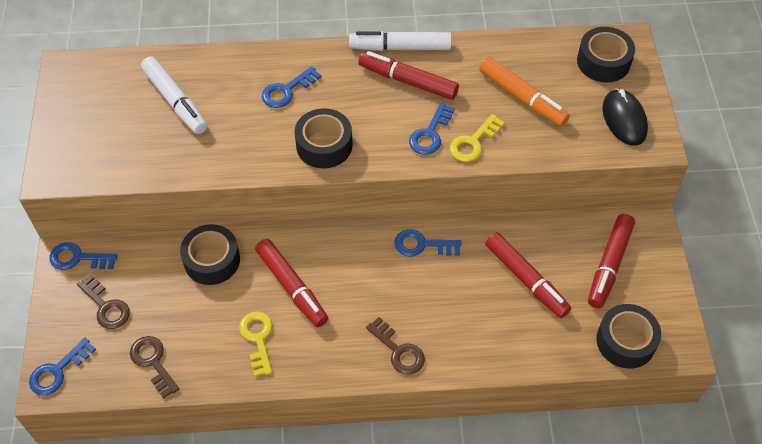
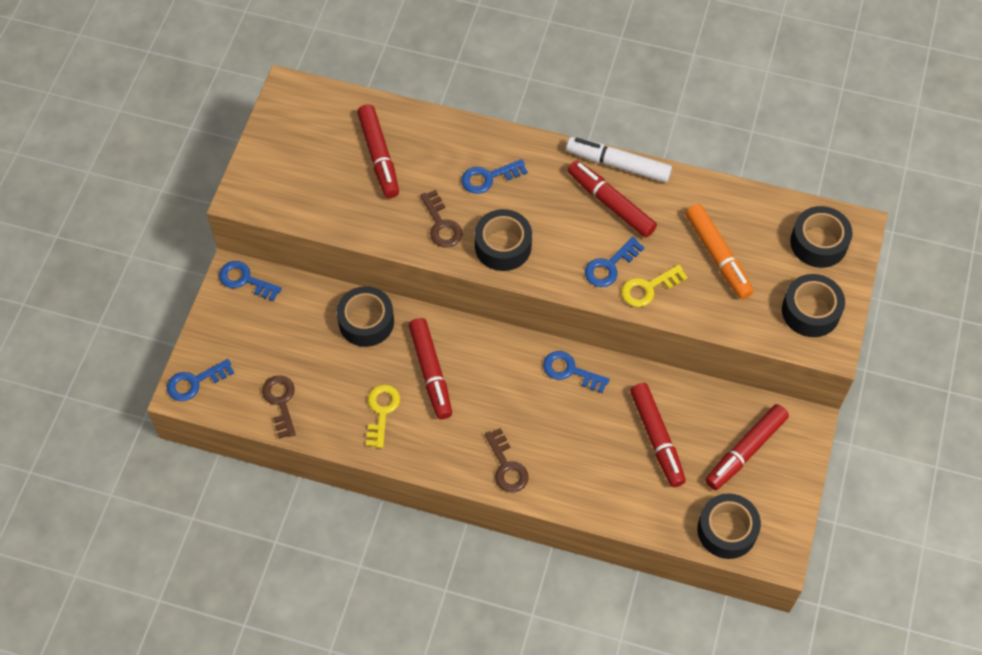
camera: 20 degrees right, 5 degrees up
brown key [77,275,130,329] -> brown key moved to [420,190,463,248]
white marker [141,57,207,134] -> red marker [357,104,399,198]
black mouse [602,89,648,146] -> black tape [782,274,845,337]

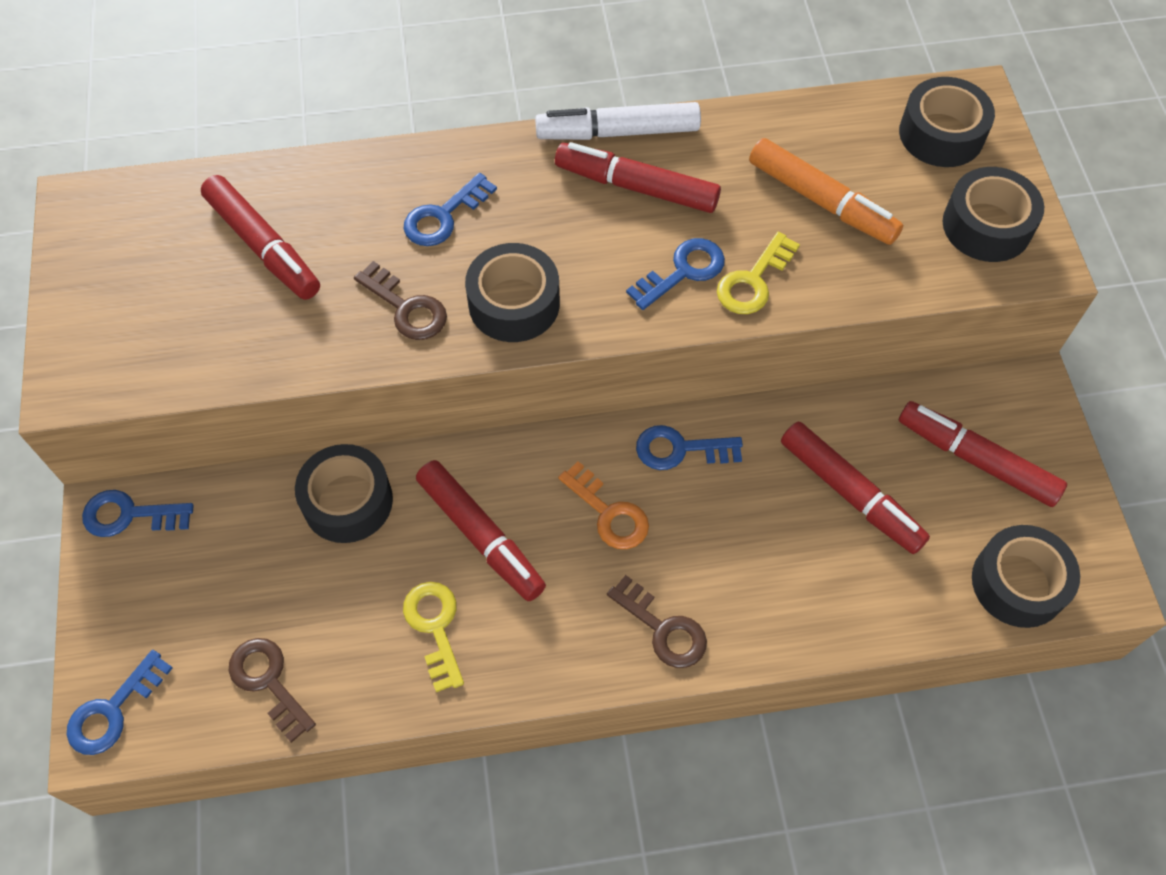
camera: 25 degrees left, 0 degrees up
blue key [585,237,645,287] -> blue key turned 150 degrees counterclockwise [626,238,725,310]
red marker [705,404,789,490] -> red marker turned 105 degrees clockwise [898,401,1067,507]
none -> orange key [558,461,649,549]

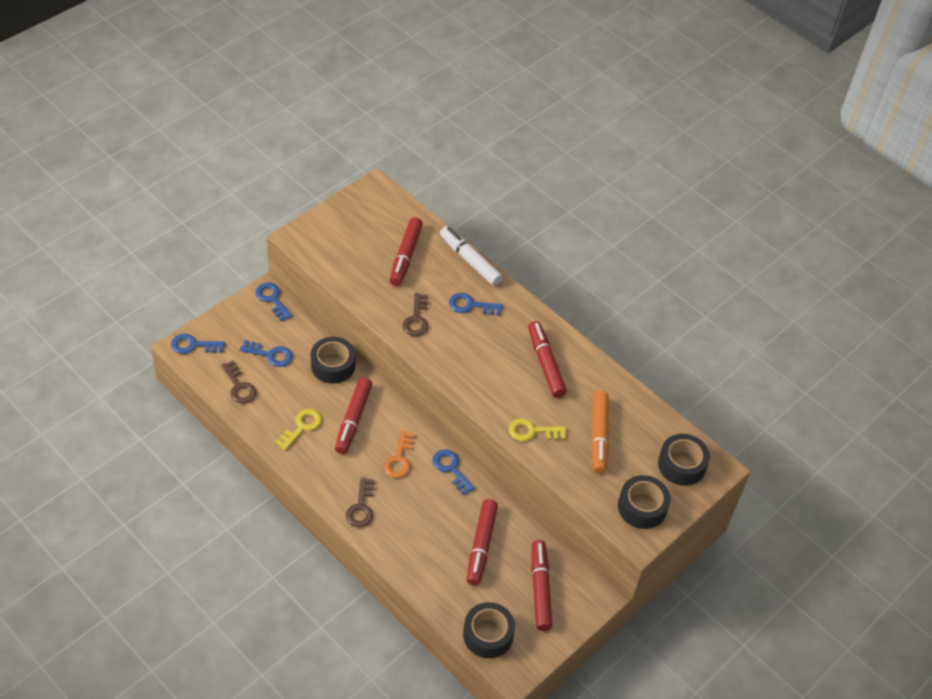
camera: 50 degrees right, 10 degrees down
brown key [229,638,316,743] -> brown key turned 135 degrees clockwise [221,360,257,404]
black tape [465,243,560,342] -> none
white marker [535,102,701,140] -> white marker moved to [440,226,503,286]
blue key [626,238,725,310] -> blue key moved to [240,340,293,367]

